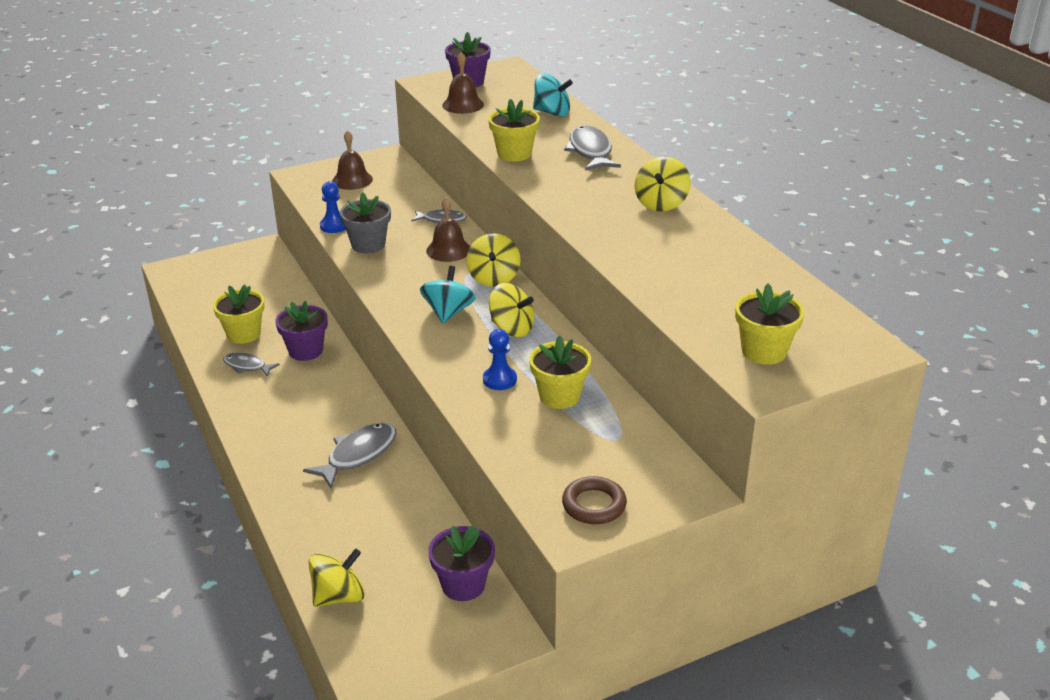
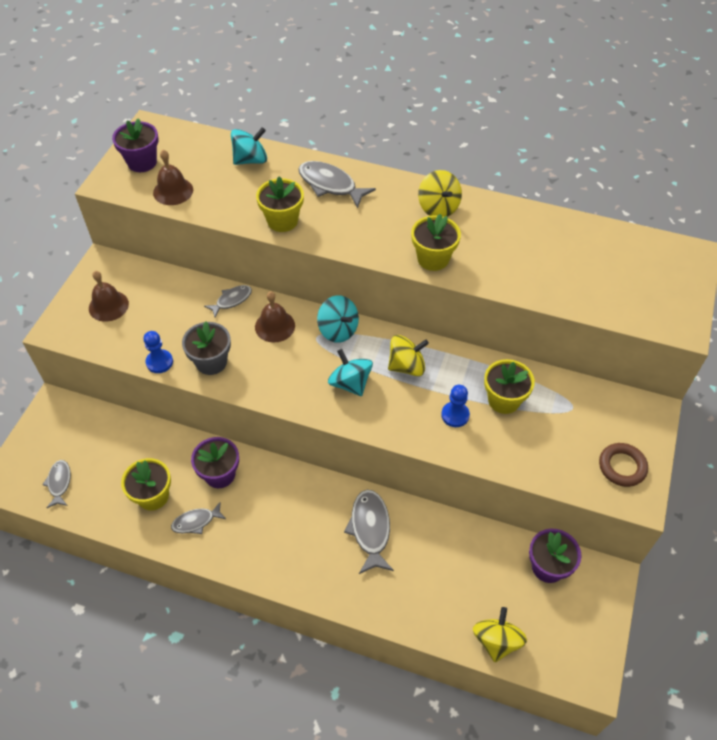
camera: 45 degrees left, 20 degrees up
yellow spinning top [466,233,520,287] -> turquoise spinning top [317,295,359,343]
yellow flower pot [735,284,804,365] -> yellow flower pot moved to [411,214,461,271]
none -> grey fish [42,460,71,508]

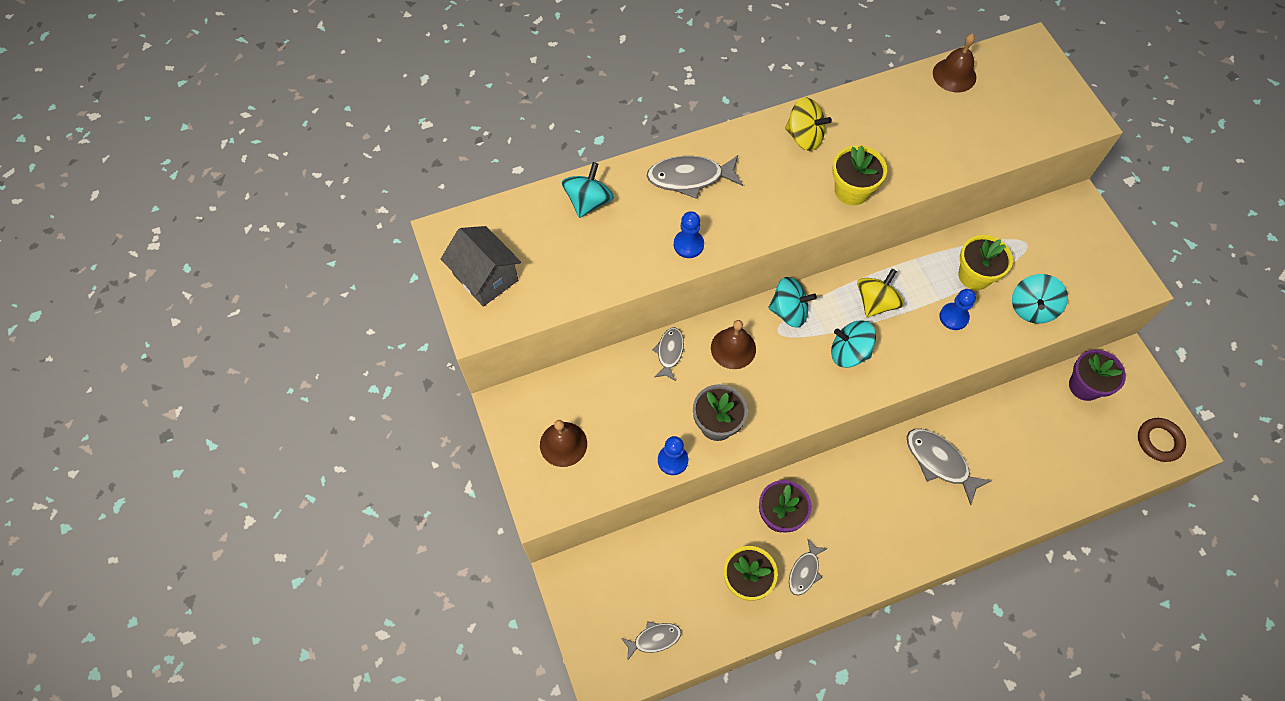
camera: 40 degrees left, 10 degrees up
grey fish [42,460,71,508] -> grey fish turned 120 degrees clockwise [621,621,681,661]
purple flower pot [112,118,159,172] -> grey house [441,226,521,307]
brown bell [153,149,193,205] -> brown bell moved to [933,33,976,92]
yellow flower pot [256,176,304,232] -> blue pawn [674,211,704,258]
yellow spinning top [473,607,527,662] -> none
brown ring [599,443,648,487] -> brown ring moved to [1138,418,1186,462]
none -> turquoise spinning top [1012,274,1068,324]

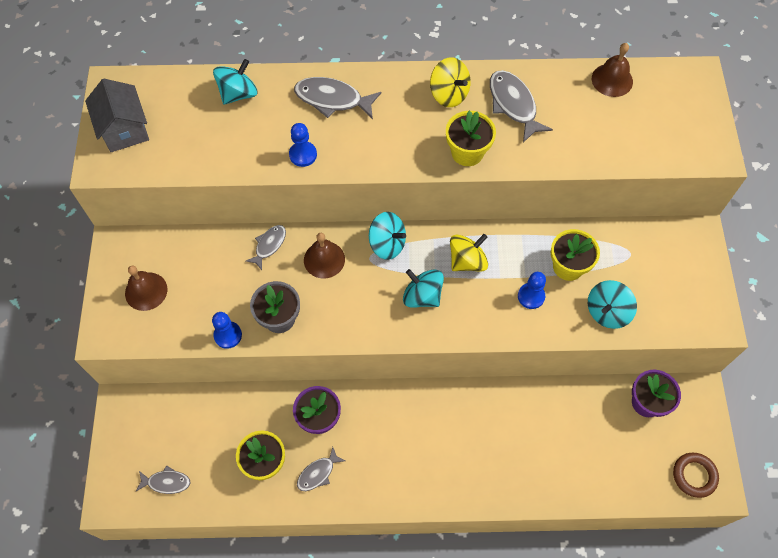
camera: 20 degrees right, 0 degrees up
grey fish [907,429,991,506] -> grey fish moved to [490,70,553,142]

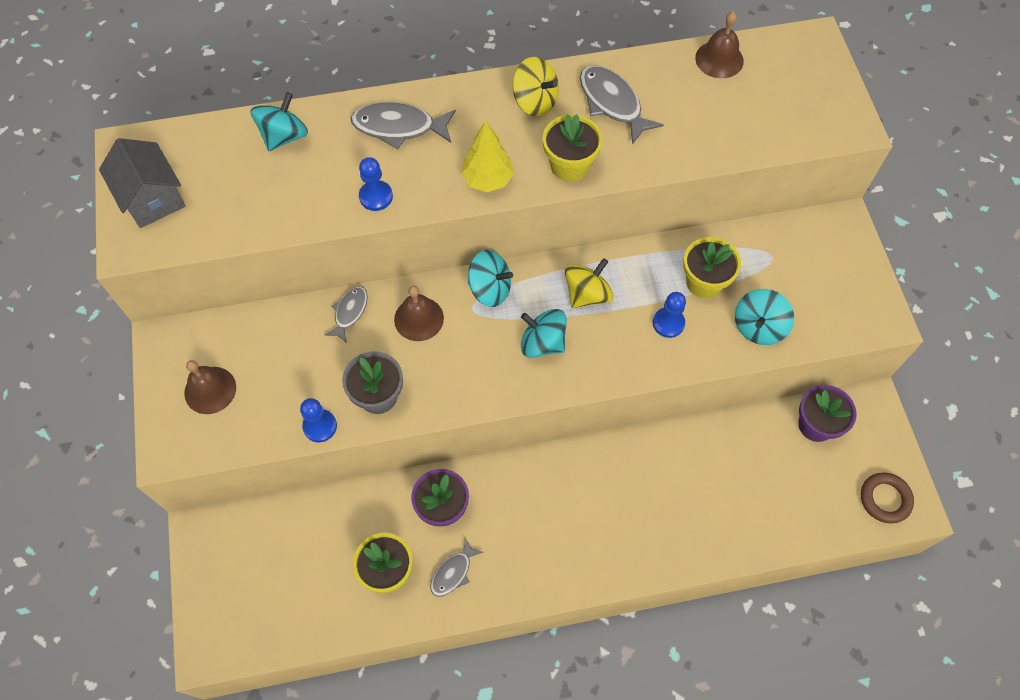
camera: 10 degrees left, 0 degrees up
grey fish [136,465,191,494] -> none
none -> yellow tree [461,121,514,192]

